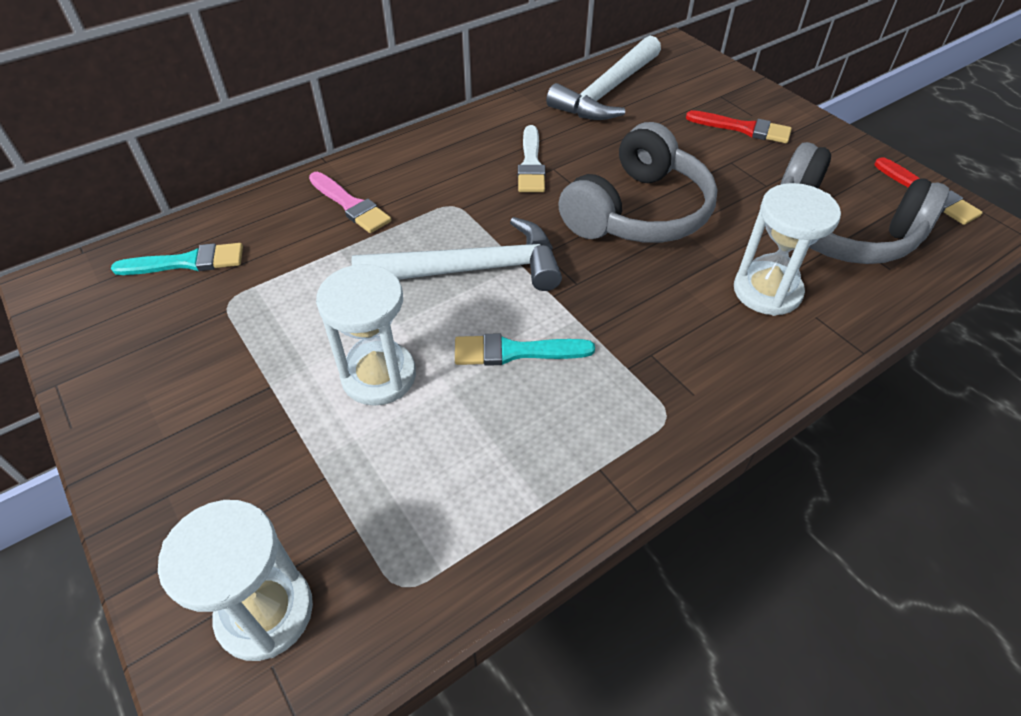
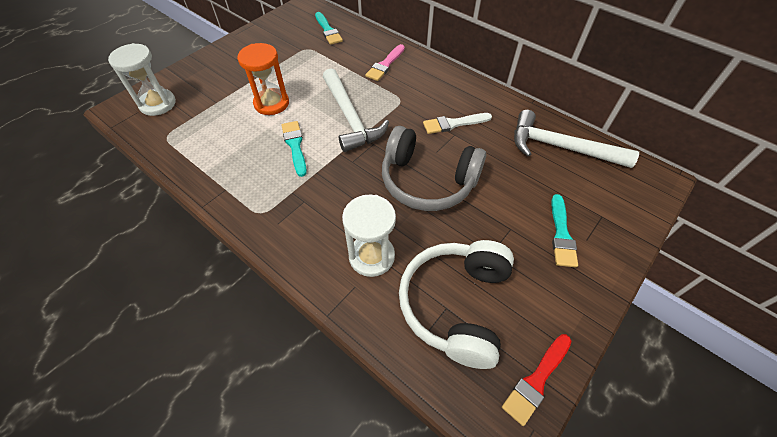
camera: 75 degrees right, 5 degrees up
white hourglass [316,264,416,406] -> orange hourglass [237,43,289,115]
red brush [686,110,792,143] -> turquoise brush [551,194,578,267]
grey headphones [780,142,949,264] -> white headphones [399,240,514,369]

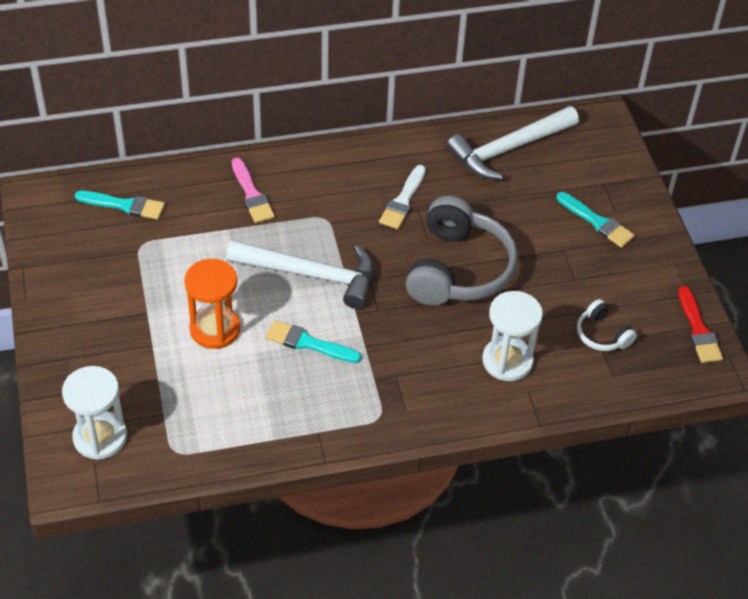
camera: 55 degrees left, 5 degrees down
grey headphones [382,126,486,211] -> grey headphones turned 45 degrees counterclockwise [406,196,518,305]
white headphones [399,240,514,369] -> white headphones [577,299,637,351], size x0.47

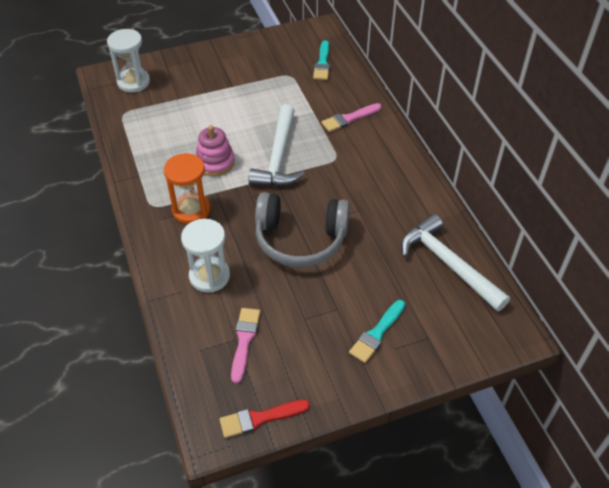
camera: 85 degrees right, 0 degrees up
orange hourglass [184,259,240,349] -> orange hourglass moved to [164,153,210,224]
turquoise brush [266,320,361,363] -> pink stacking toy [196,125,235,176]
white brush [379,165,426,229] -> none
white headphones [577,299,637,351] -> pink brush [231,308,260,383]

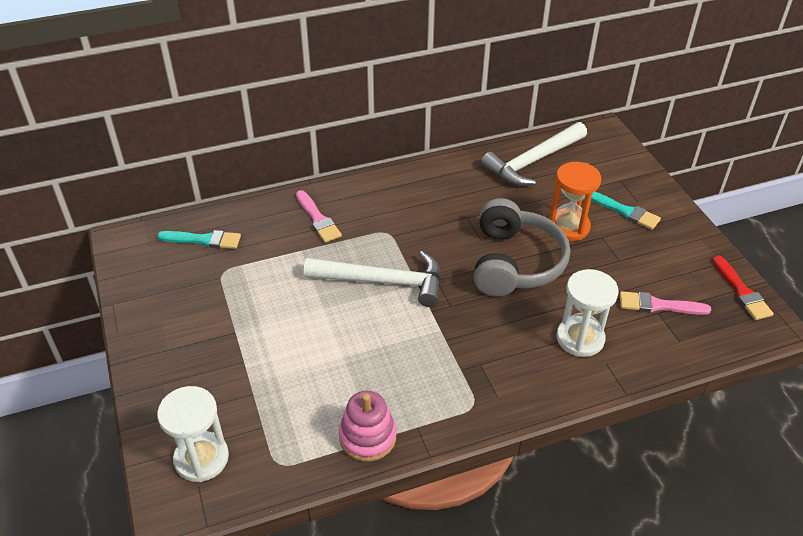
camera: 90 degrees left, 5 degrees down
orange hourglass [164,153,210,224] -> orange hourglass moved to [549,162,601,241]
pink stacking toy [196,125,235,176] -> pink stacking toy moved to [339,391,396,462]

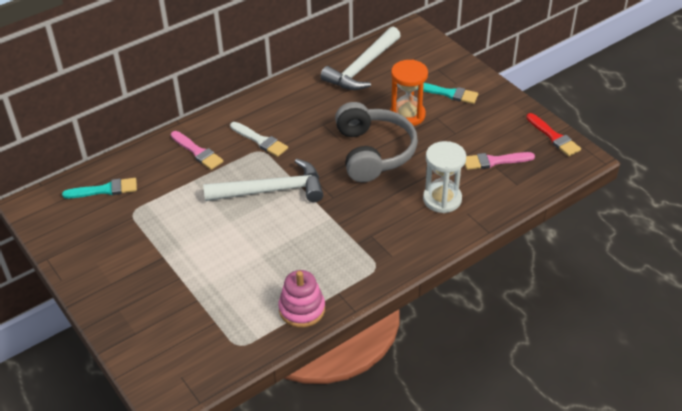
camera: 15 degrees left, 0 degrees up
white hourglass [157,386,229,482] -> none
none -> white brush [230,122,288,157]

